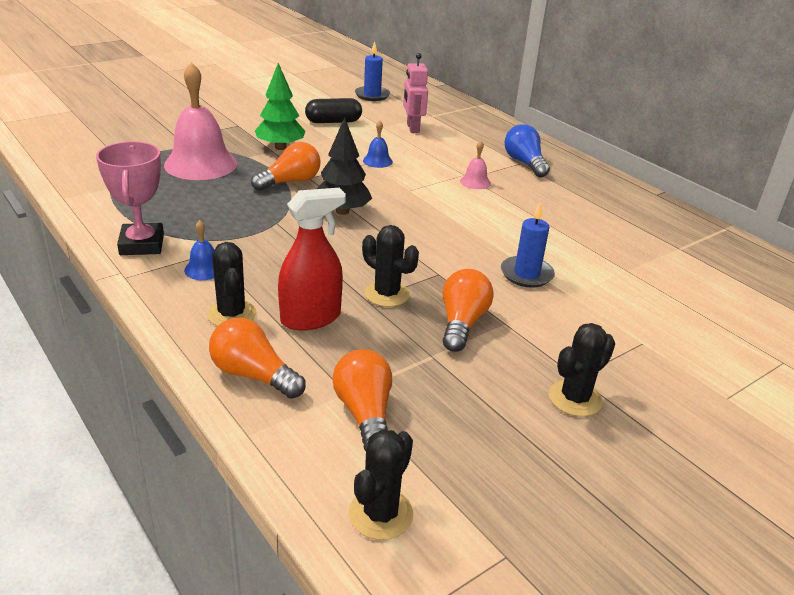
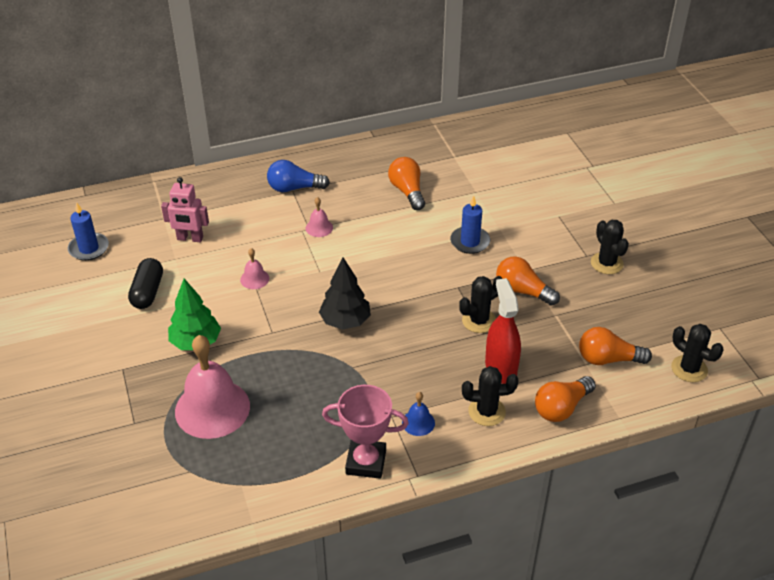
camera: 70 degrees left, 10 degrees up
orange light bulb [251,142,321,191] -> orange light bulb moved to [388,157,425,210]
blue bell [363,120,393,168] -> pink bell [240,248,269,289]

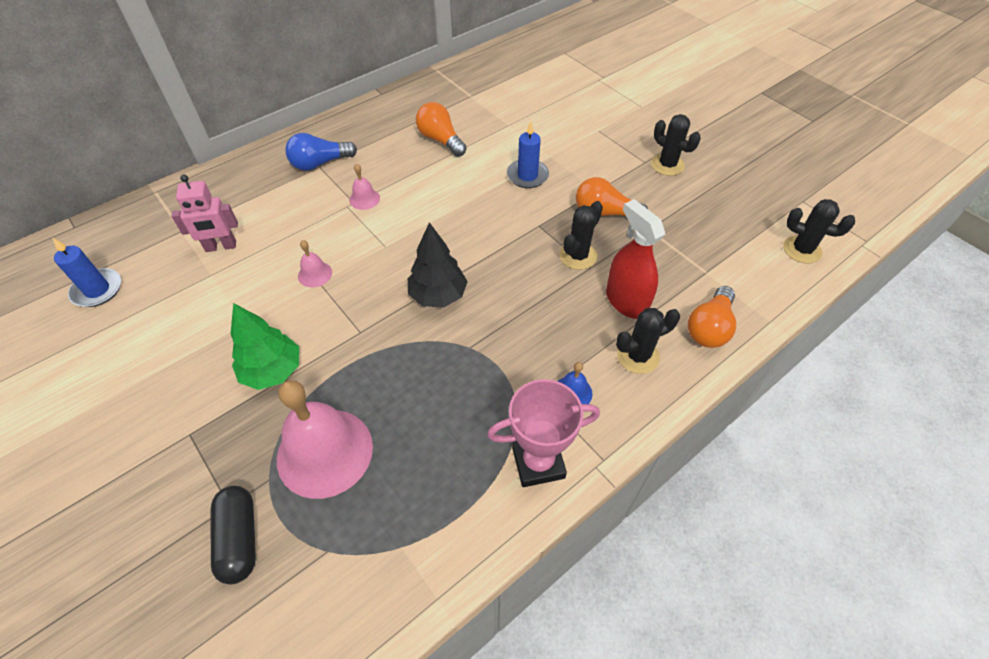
camera: 20 degrees left, 10 degrees up
black capsule [128,258,163,309] -> black capsule moved to [211,486,256,584]
orange light bulb [579,327,652,365] -> none

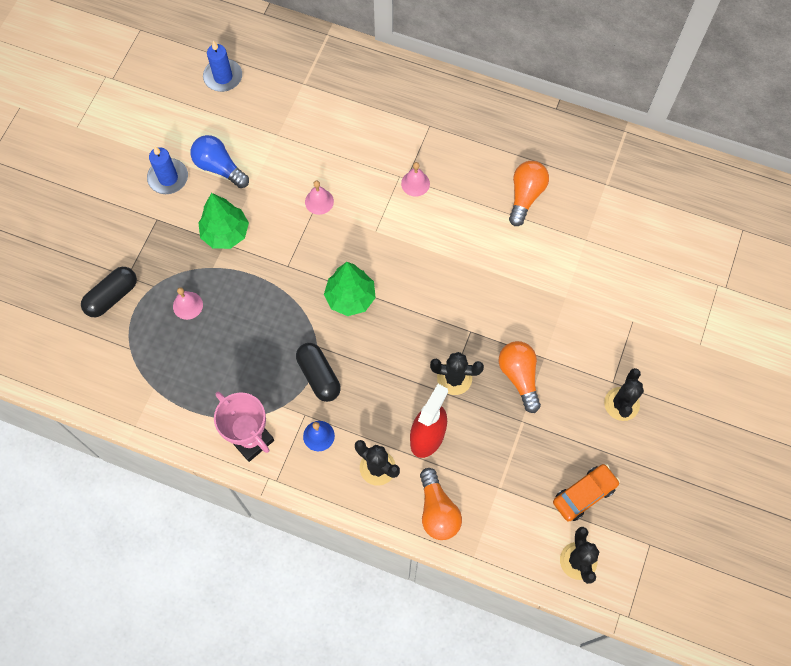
camera: 60 degrees right, 15 degrees up
pink robot [171,175,238,252] -> none
pink bell [277,380,373,499] -> pink bell [173,287,203,320], size x0.44
blue light bulb [285,133,357,171] -> blue light bulb moved to [190,135,249,188]
black tree [408,222,468,308] -> green tree [324,262,376,316]
blue candle [507,122,549,188] -> blue candle moved to [147,146,188,194]
orange light bulb [688,286,736,348] -> orange light bulb turned 105 degrees counterclockwise [420,468,462,540]
none -> black capsule [296,343,341,402]
none -> orange car [553,464,620,522]

